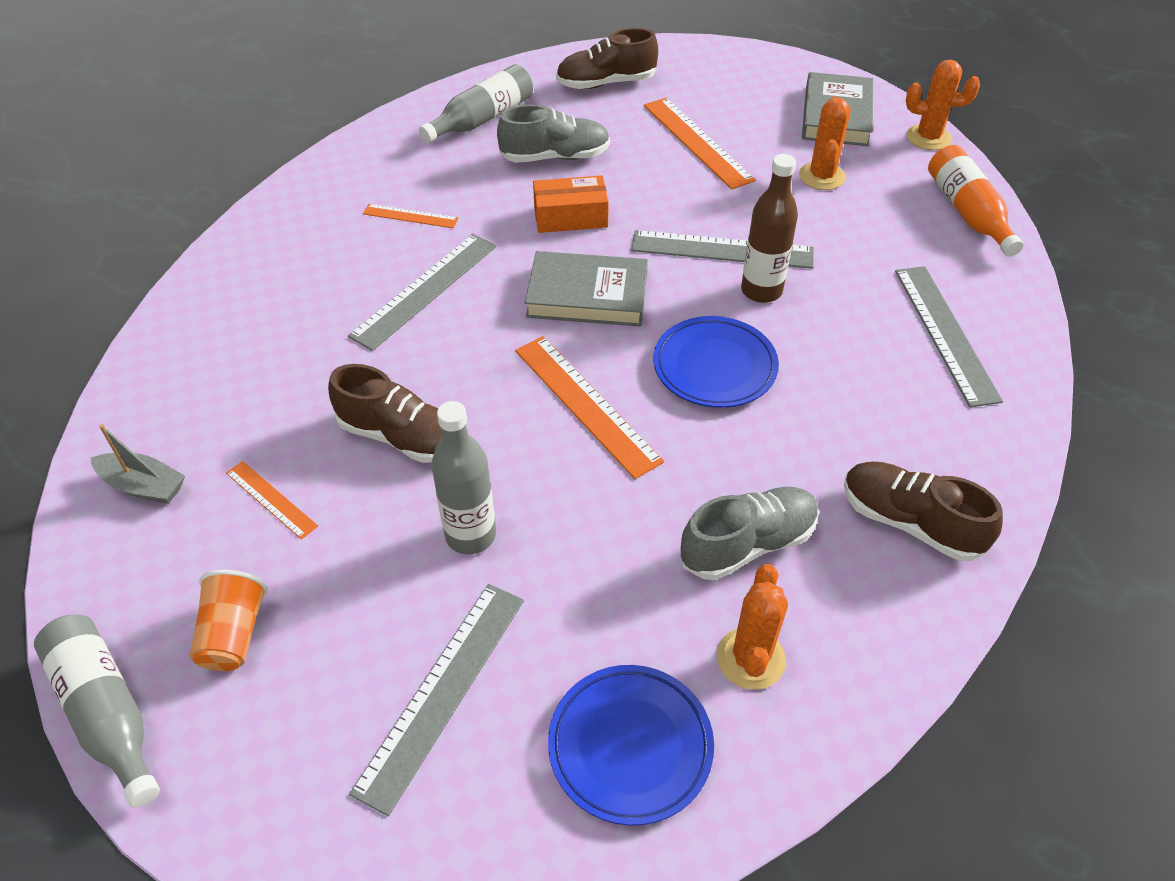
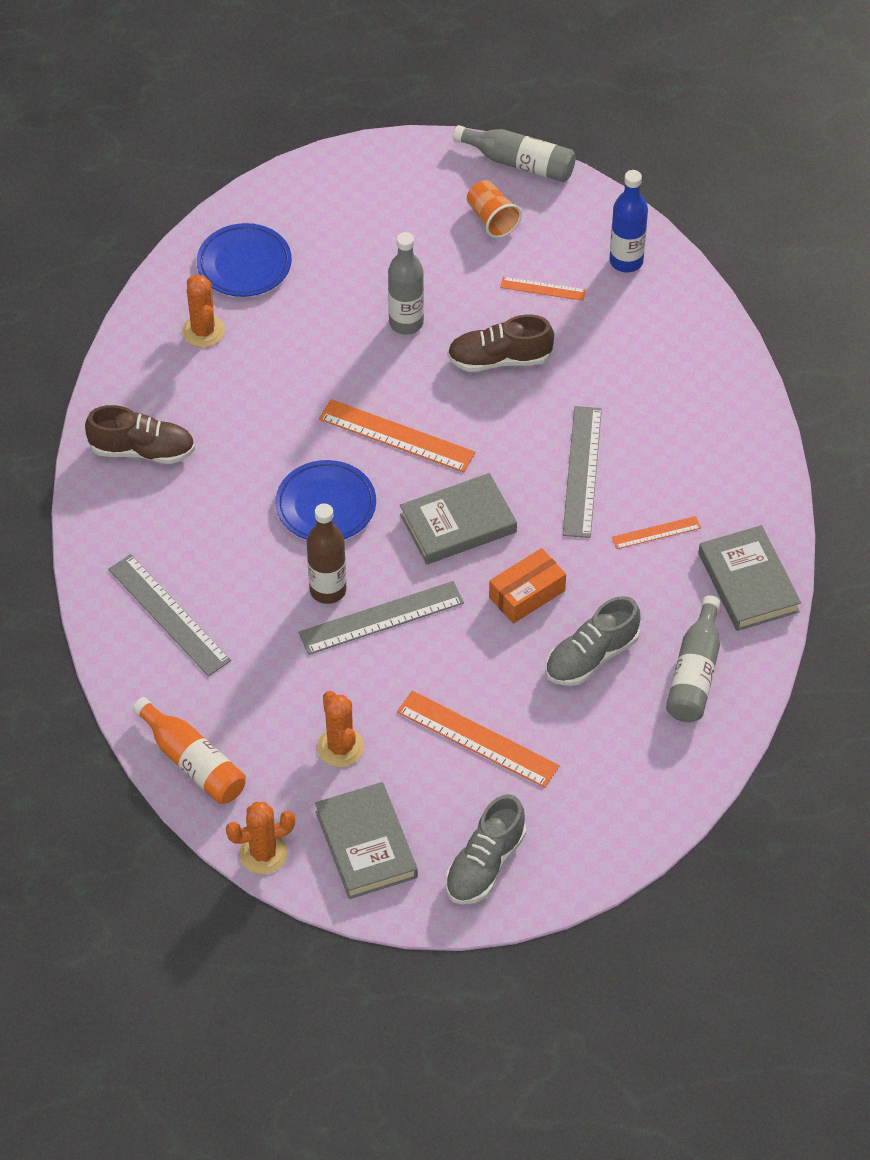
camera: 150 degrees right, 5 degrees up
grey boat [91,424,185,504] -> blue bottle [610,170,648,272]
grey ruler [349,584,524,816] -> none
brown shoe [556,28,658,89] -> none
grey shoe [680,487,819,580] -> grey shoe moved to [445,794,526,905]
none -> grey book [698,525,801,631]

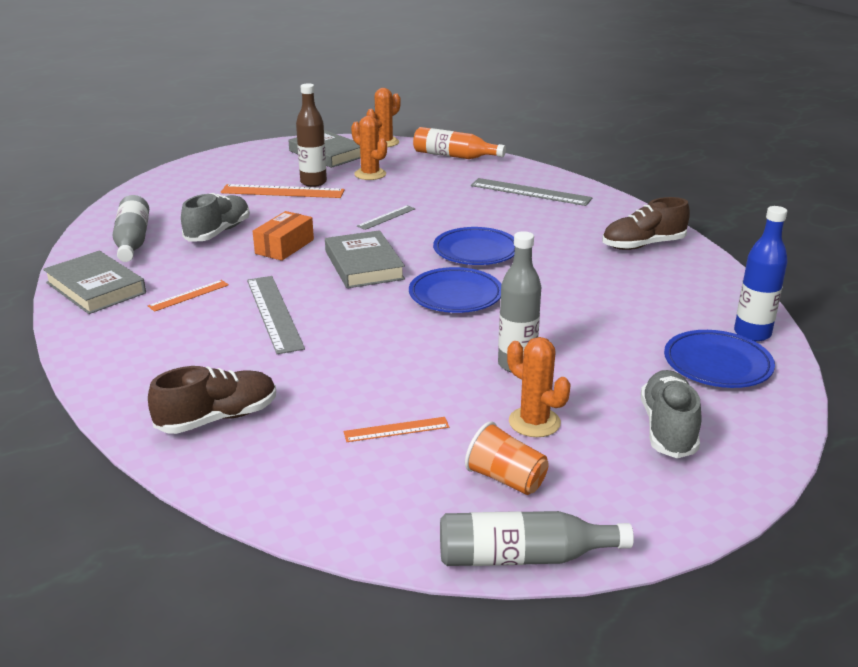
camera: 155 degrees right, 25 degrees down
orange cactus [182,275,225,347] -> orange cactus moved to [507,337,571,437]
grey ruler [298,581,464,655] -> grey ruler [357,205,416,230], size x0.55
brown bottle [307,503,346,604] -> brown bottle moved to [296,83,327,187]
orange ruler [319,399,475,472] -> blue plate [409,267,501,313]
grey book [400,473,517,564] -> grey book turned 60 degrees counterclockwise [325,230,405,288]
grey shoe [445,794,526,905] -> grey shoe moved to [641,370,702,458]
brown shoe [447,315,554,372] -> brown shoe moved to [148,366,276,434]
blue bottle [610,170,648,272] -> blue bottle moved to [734,206,788,342]

